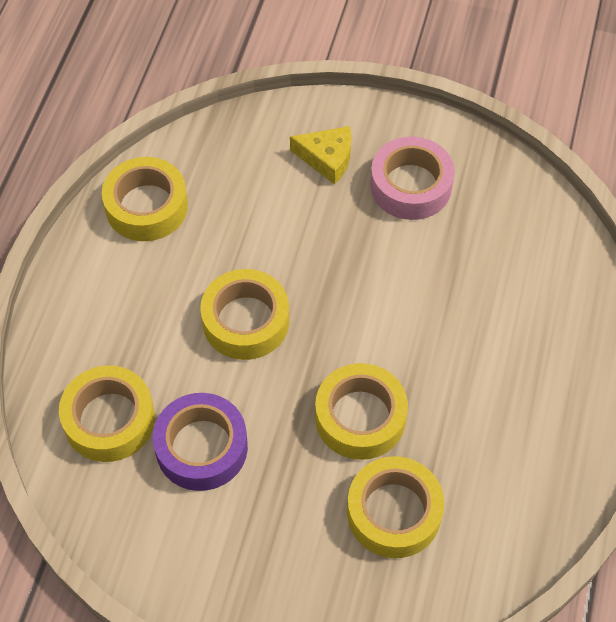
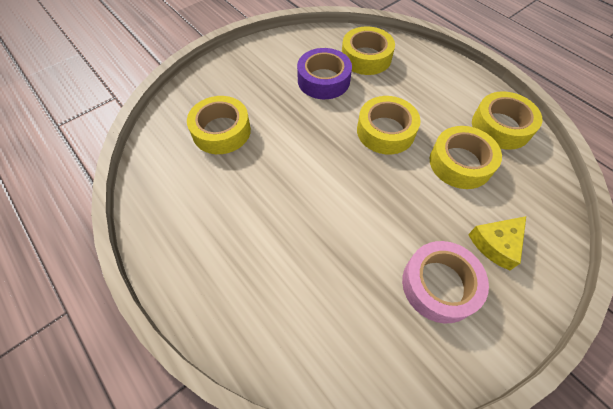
camera: 125 degrees right, 0 degrees up
yellow tape [315,363,408,460] -> yellow tape moved to [430,126,502,189]

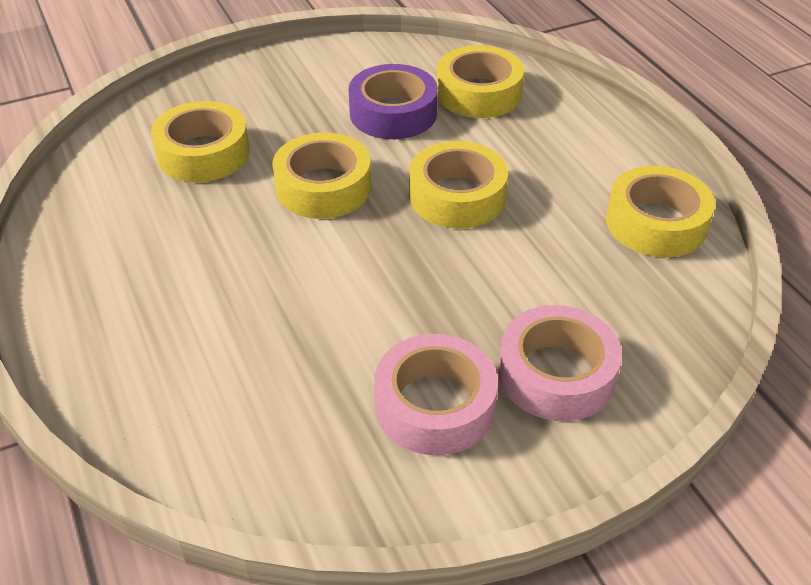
camera: 15 degrees right, 15 degrees down
yellow tape [430,126,502,189] -> yellow tape moved to [272,133,371,219]
yellow cheese [468,216,526,270] -> pink tape [498,305,622,421]

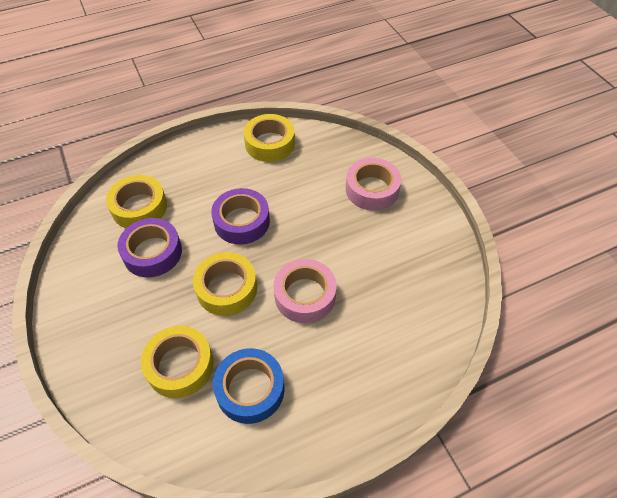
camera: 90 degrees left, 10 degrees up
pink tape [374,334,498,455] -> pink tape moved to [273,259,336,323]
yellow tape [409,141,508,229] -> purple tape [211,188,270,245]
none -> blue tape [213,348,284,424]

